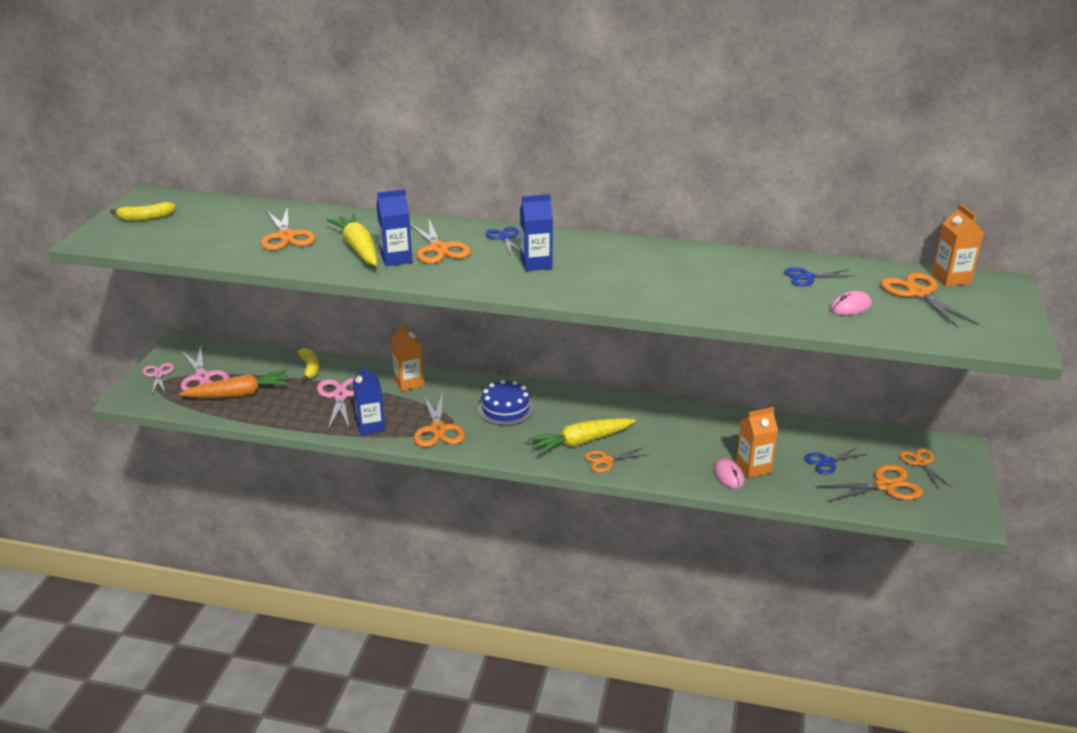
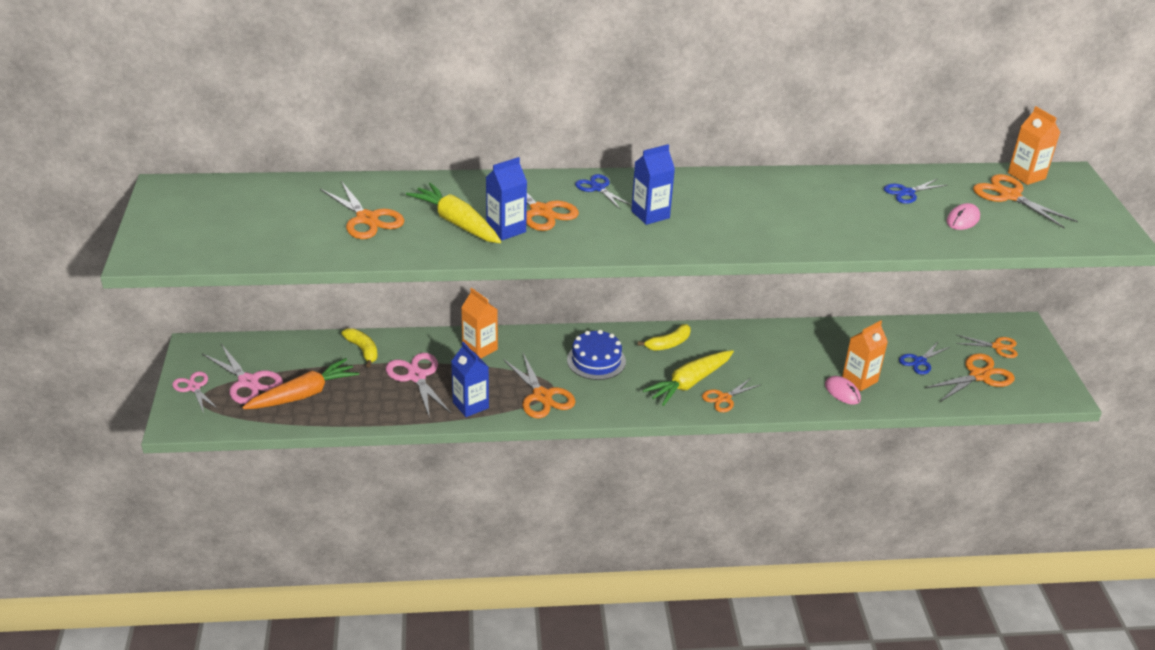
camera: 20 degrees left, 5 degrees up
yellow banana [110,202,176,221] -> yellow banana moved to [638,324,691,351]
orange scissors [900,448,952,489] -> orange scissors turned 135 degrees clockwise [956,335,1018,358]

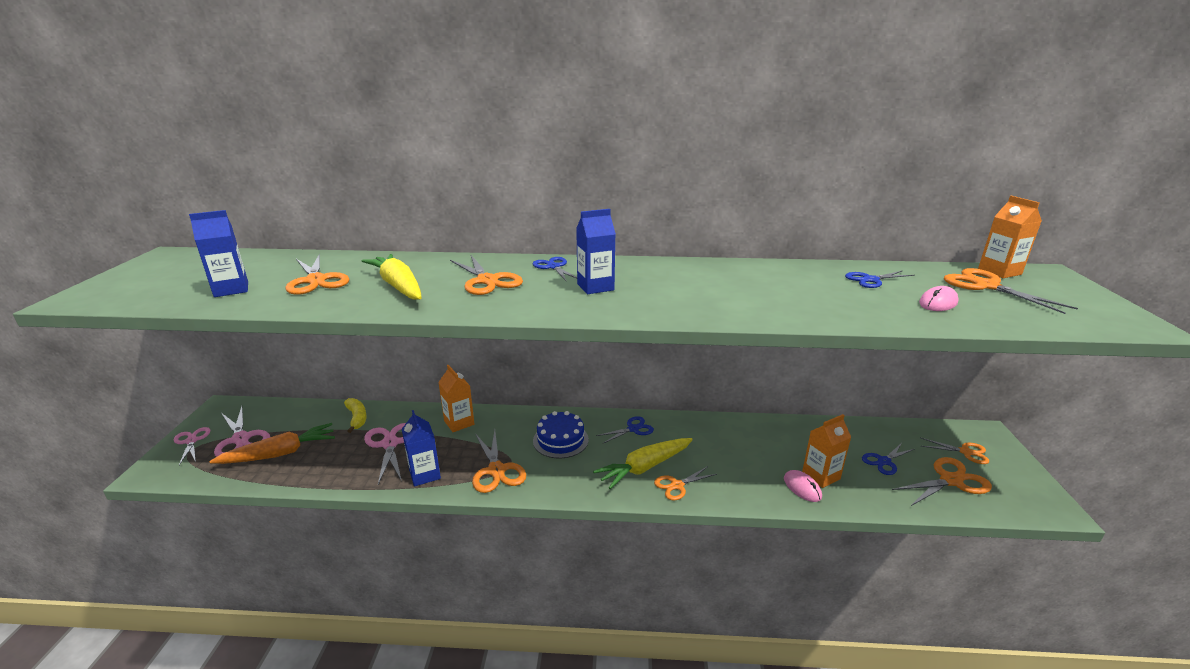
camera: 10 degrees right, 10 degrees down
blue carton [486,157,527,240] -> blue carton moved to [189,210,248,297]
yellow banana [638,324,691,351] -> blue scissors [596,416,654,444]

